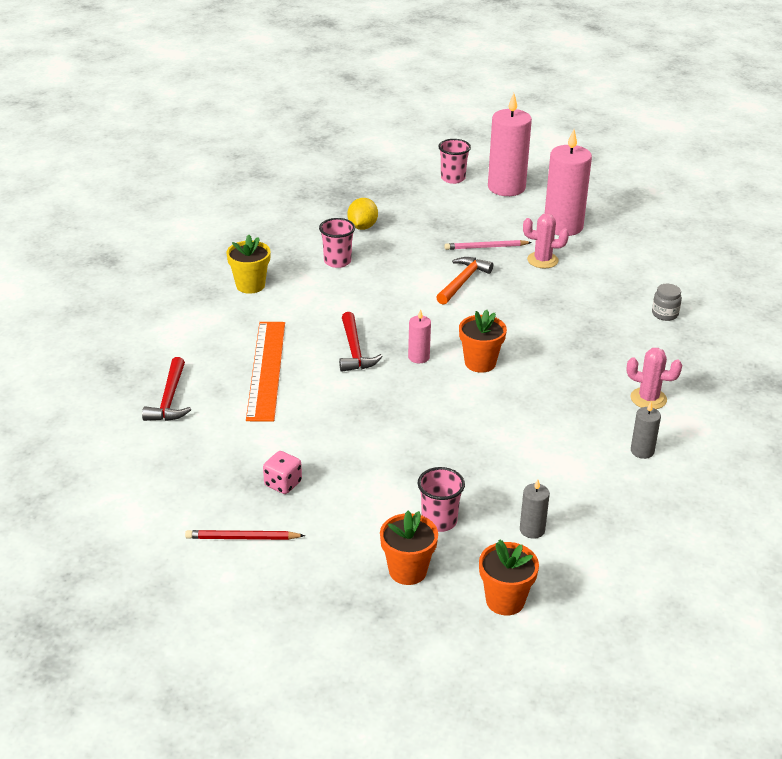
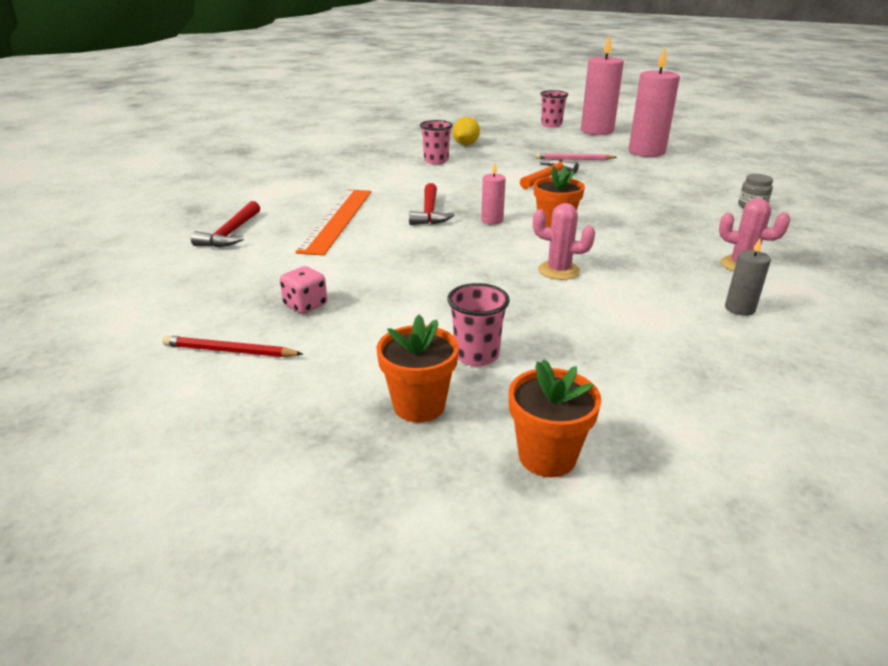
camera: 10 degrees right, 5 degrees down
yellow flower pot [226,235,271,294] -> none
grey candle [520,479,550,539] -> none
pink cactus [523,213,569,269] -> pink cactus moved to [533,203,595,280]

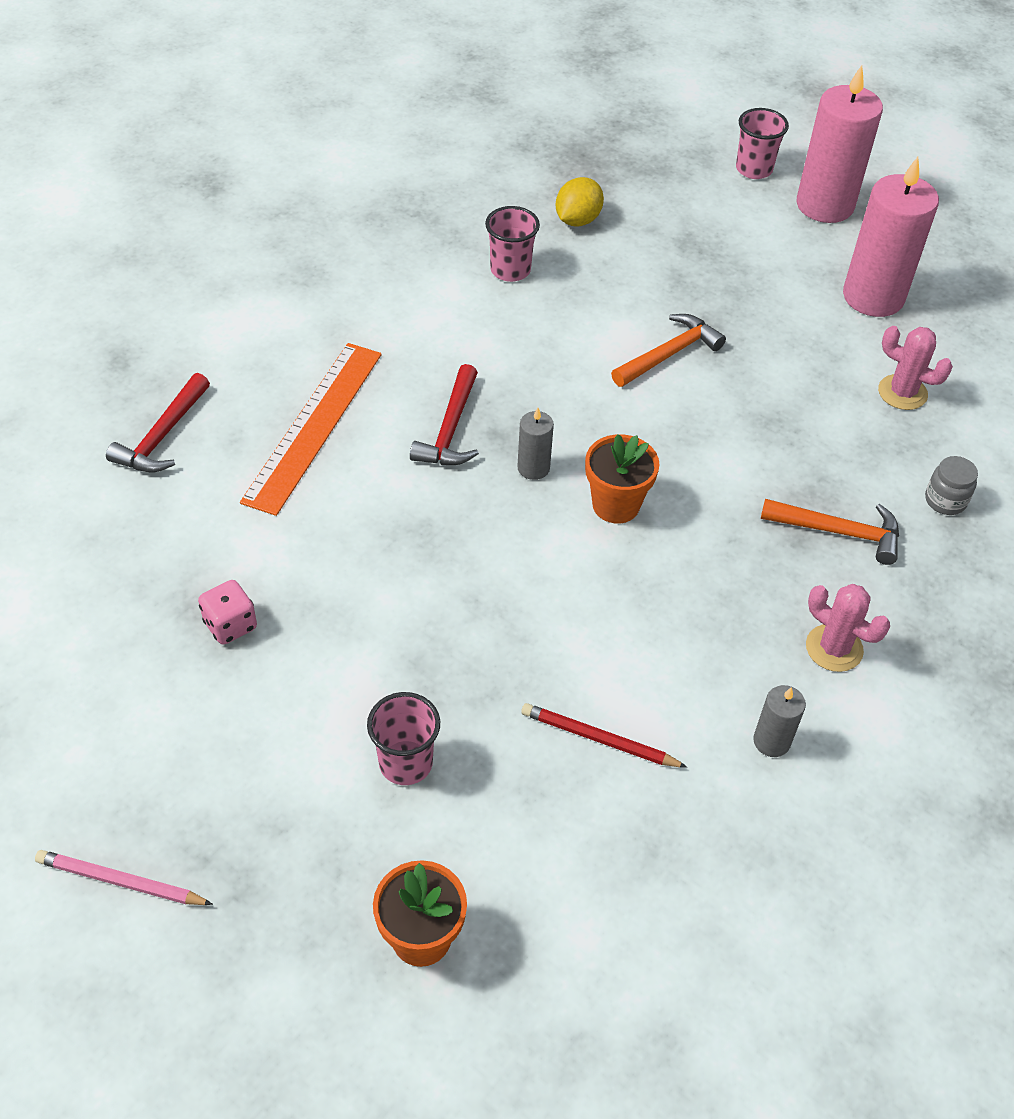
camera: 10 degrees right, 20 degrees up
red pencil [162,335,303,357] -> red pencil moved to [521,703,687,768]
orange flower pot [376,314,459,423] -> none
pink candle [481,163,506,224] -> grey candle [518,408,554,480]
pink cactus [533,203,595,280] -> pink cactus moved to [878,326,953,410]
pink pencil [535,153,617,160] -> pink pencil moved to [35,850,213,905]
none -> orange hammer [761,499,899,565]

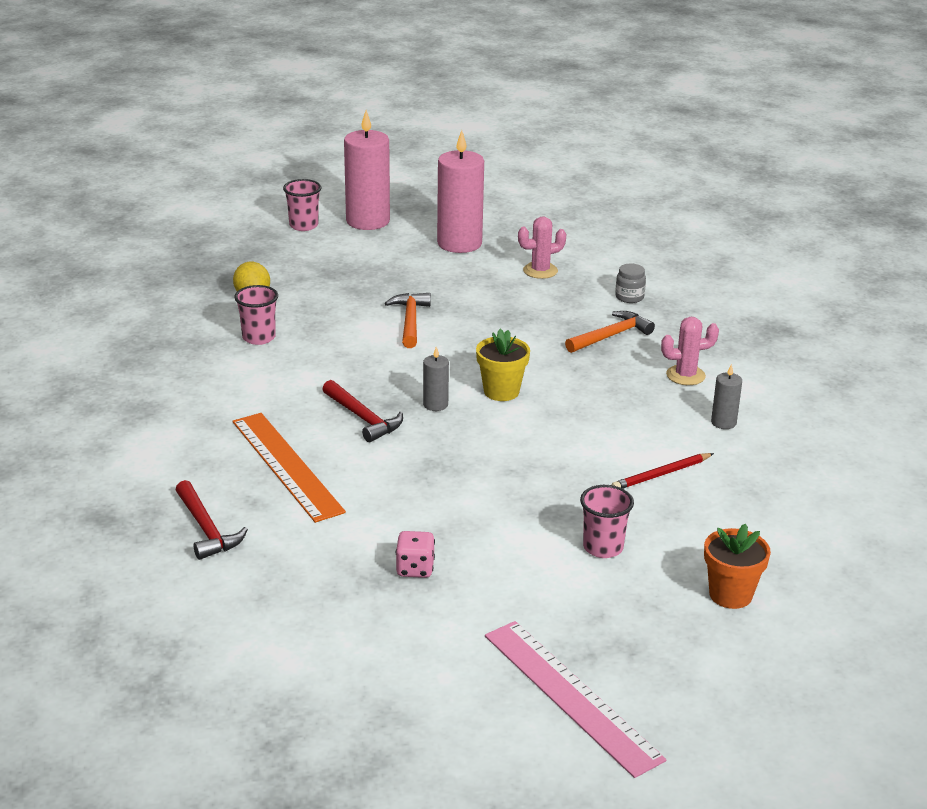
camera: 50 degrees left, 20 degrees down
pink pencil [35,850,213,905] -> pink ruler [485,621,666,778]
orange flower pot [585,434,659,523] -> yellow flower pot [476,329,530,401]

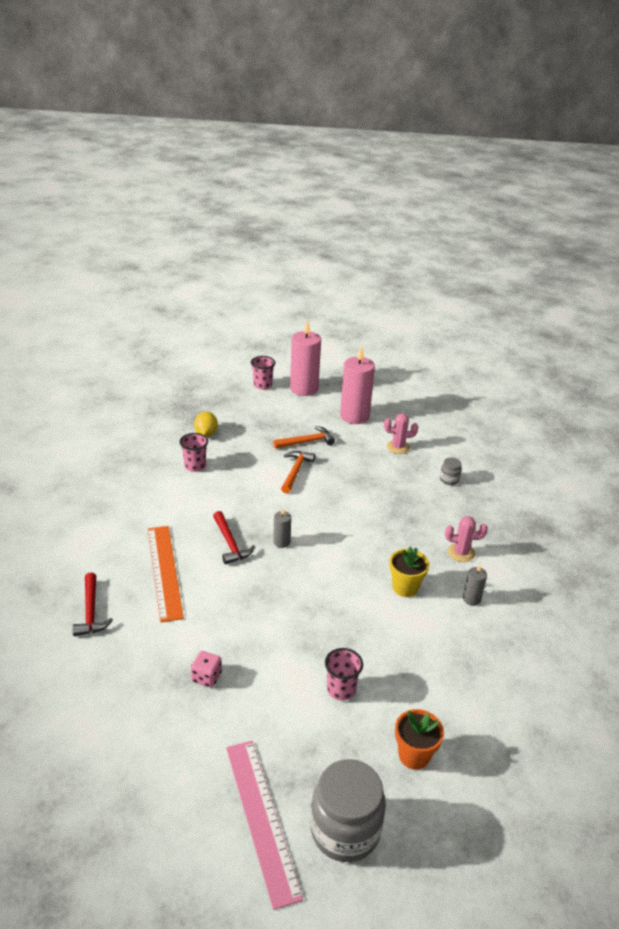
camera: 15 degrees right, 5 degrees up
yellow flower pot [476,329,530,401] -> yellow flower pot moved to [389,546,429,597]
orange hammer [565,311,655,353] -> orange hammer moved to [273,426,335,449]
red pencil [611,453,714,489] -> none
none -> grey jar [311,759,386,862]

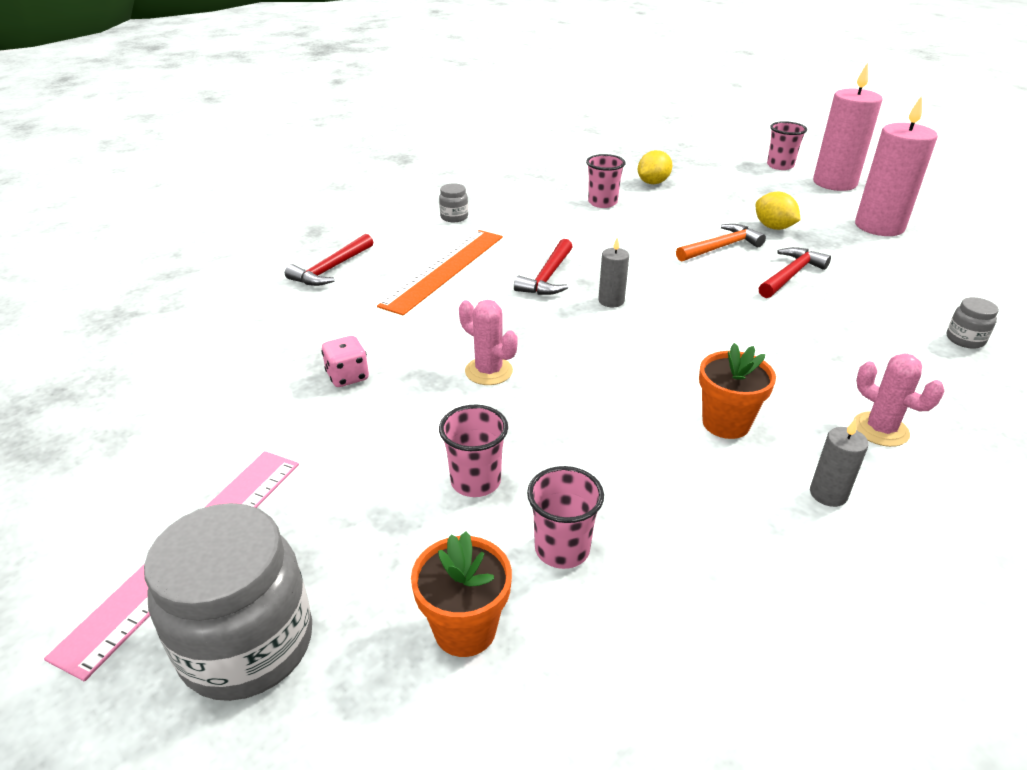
camera: 45 degrees right, 0 degrees up
orange hammer [273,426,335,449] -> yellow lemon [756,192,801,230]
pink cactus [384,413,418,454] -> pink cactus moved to [459,300,518,385]
yellow flower pot [389,546,429,597] -> orange flower pot [699,343,776,439]
none -> grey jar [439,183,468,222]
none -> pink cup [527,466,604,569]
none -> red hammer [759,247,831,298]

